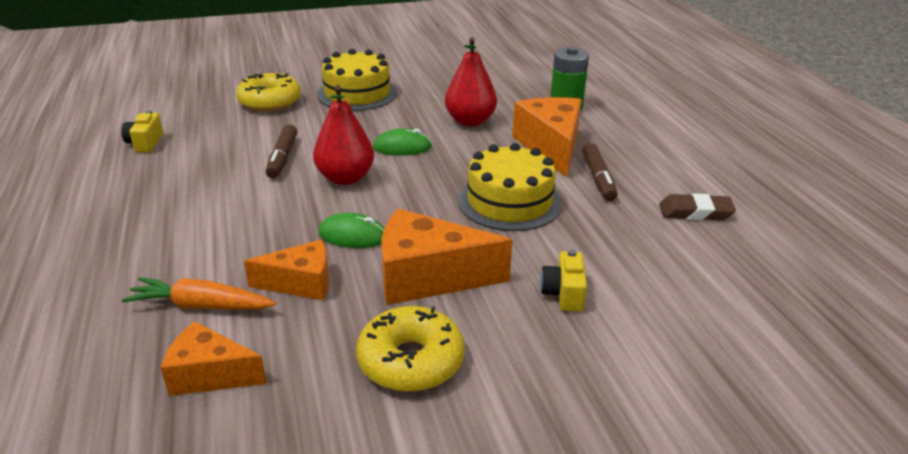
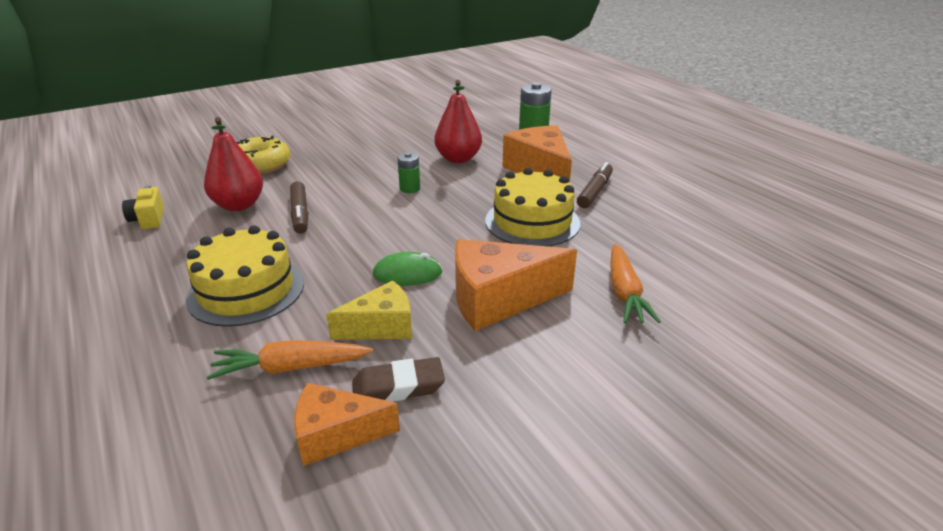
camera: 15 degrees left, 0 degrees up
orange cheese [244,240,329,300] -> yellow cheese [326,281,412,340]
red pear [313,85,374,185] -> red pear moved to [204,117,263,211]
yellow cake [317,49,397,111] -> yellow cake moved to [186,225,304,327]
yellow donut [356,306,465,392] -> none
green mouse [373,128,432,156] -> green battery [397,152,420,193]
yellow camera [540,250,587,312] -> orange carrot [610,244,661,323]
brown marker [583,143,618,201] -> brown marker turned 135 degrees counterclockwise [577,162,613,208]
brown eraser [659,193,736,220] -> brown eraser moved to [352,357,445,402]

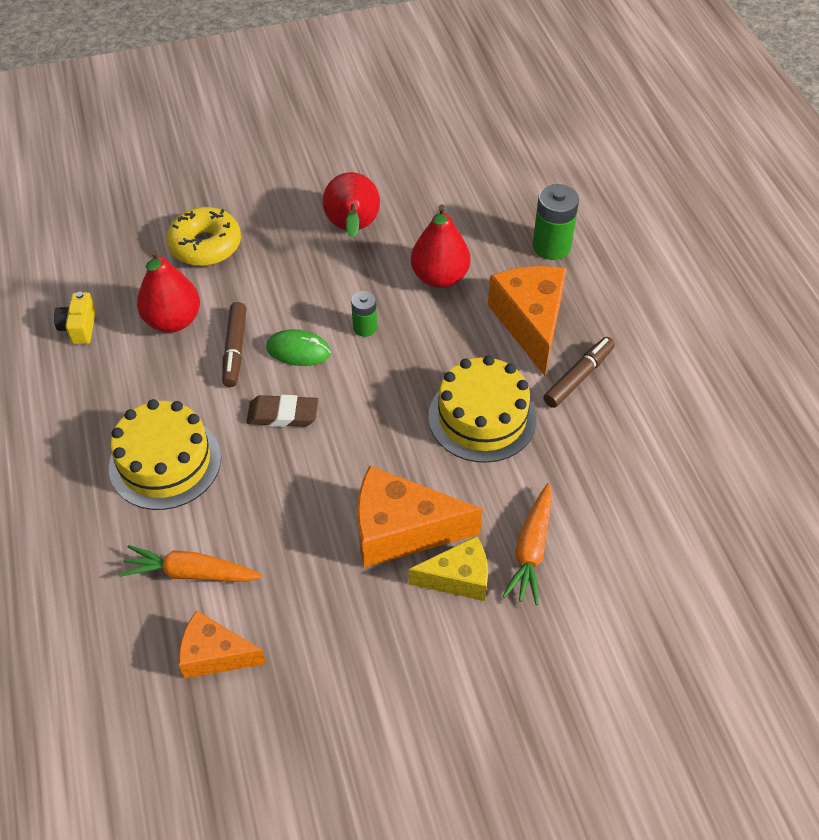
camera: 15 degrees right, 20 degrees up
yellow cheese [326,281,412,340] -> yellow cheese moved to [408,536,488,601]
brown eraser [352,357,445,402] -> brown eraser moved to [246,395,318,427]
green mouse [373,252,443,286] -> green mouse moved to [266,329,331,366]
none -> red pear [323,172,380,238]

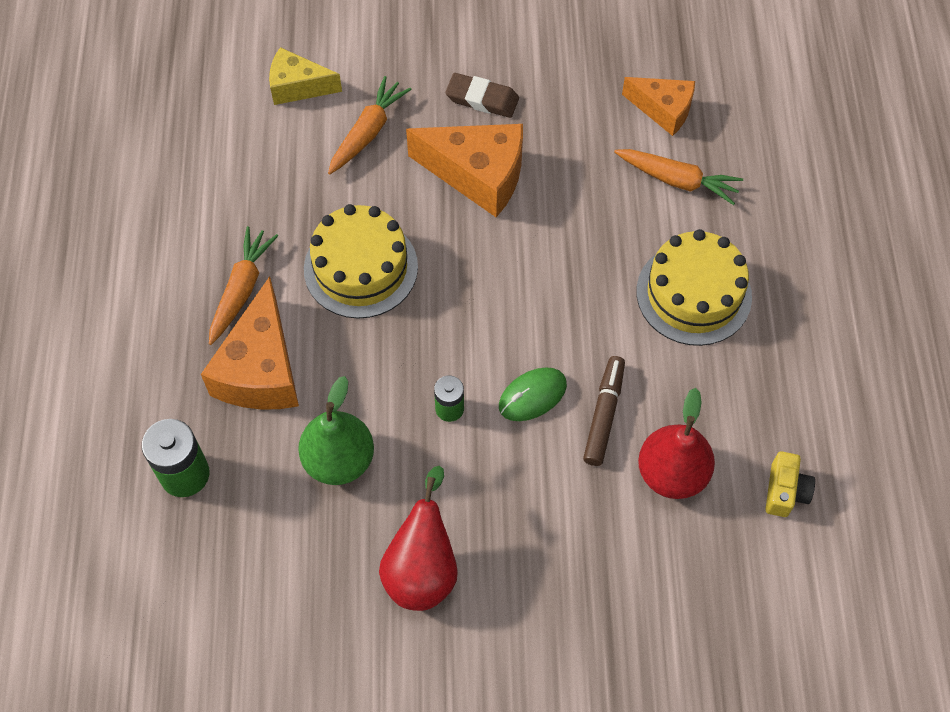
camera: 165 degrees left, 10 degrees up
yellow donut [166,207,241,266] -> none
brown eraser [246,395,318,427] -> brown eraser moved to [445,73,519,118]
green mouse [266,329,331,366] -> green mouse turned 60 degrees counterclockwise [499,367,567,421]
yellow cheese [408,536,488,601] -> yellow cheese moved to [269,47,342,105]
red pear [411,204,471,288] -> green pear [298,376,374,485]
brown marker [543,337,615,408] -> orange carrot [209,226,278,345]

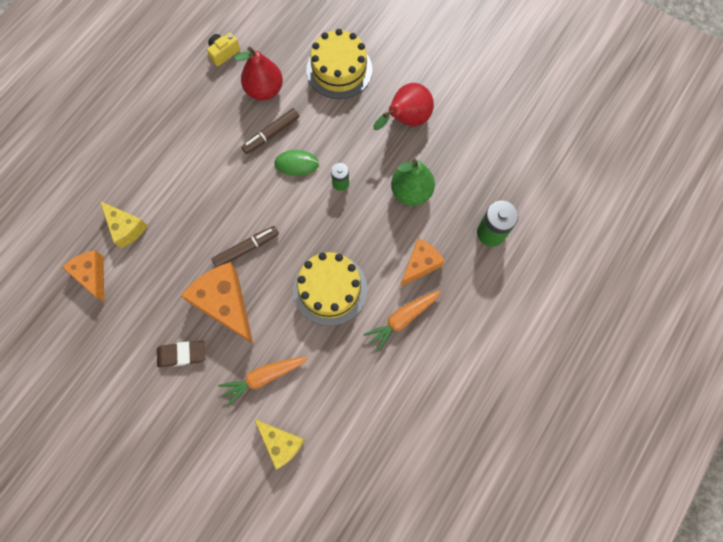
camera: 145 degrees left, 10 degrees up
orange cheese [201,276,299,410] -> orange cheese [400,238,445,287], size x0.62
brown eraser [445,73,519,118] -> brown eraser turned 60 degrees counterclockwise [157,341,205,368]
orange carrot [614,149,743,205] -> yellow cheese [100,201,148,248]
yellow cake [637,229,752,346] -> yellow cake moved to [306,29,372,99]
none -> brown marker [212,226,279,267]

